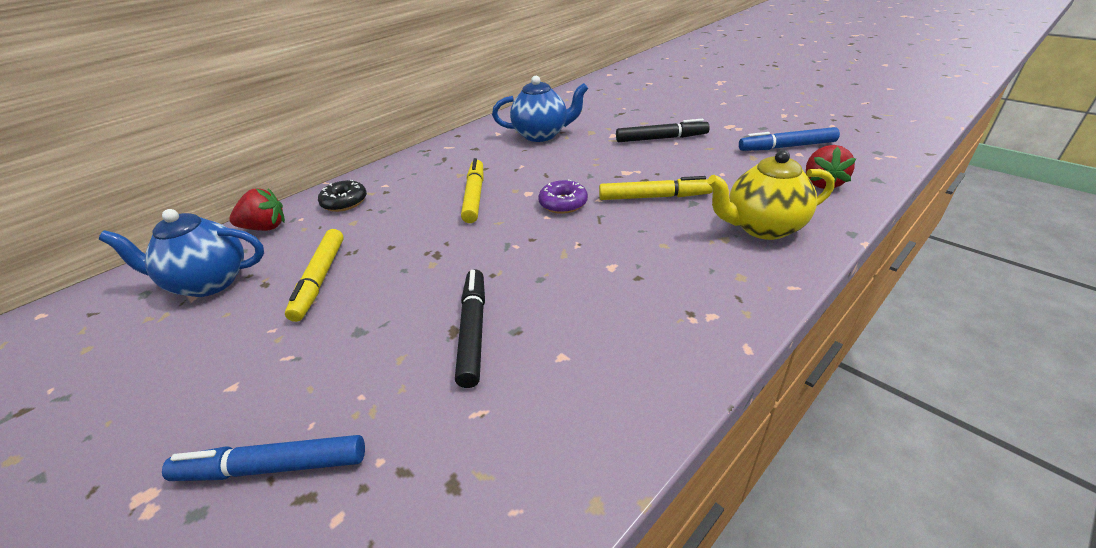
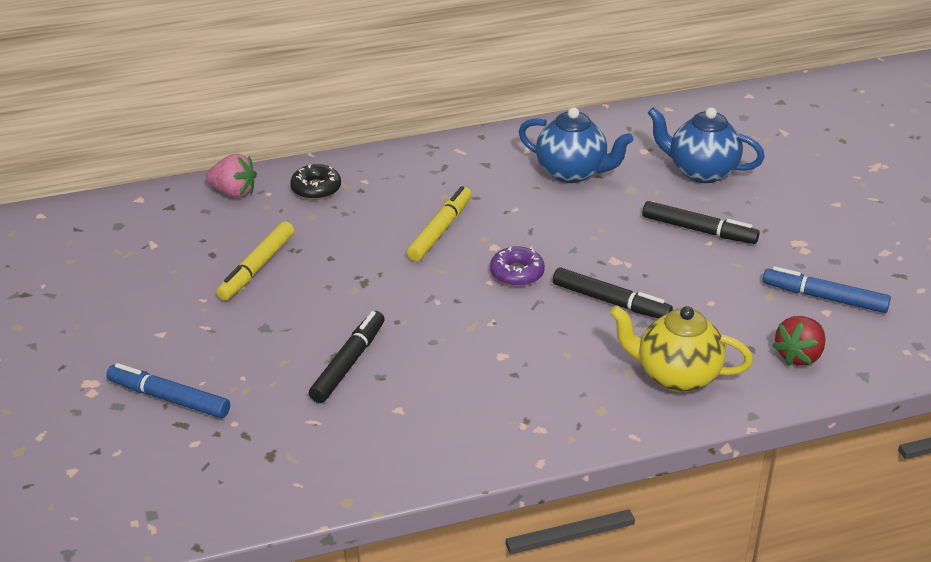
camera: 25 degrees right, 0 degrees up
blue teapot [99,209,264,297] -> blue teapot moved to [648,107,765,183]
red strawberry [229,188,285,231] -> pink strawberry [206,154,257,198]
yellow marker [599,176,713,200] -> black marker [553,267,673,318]

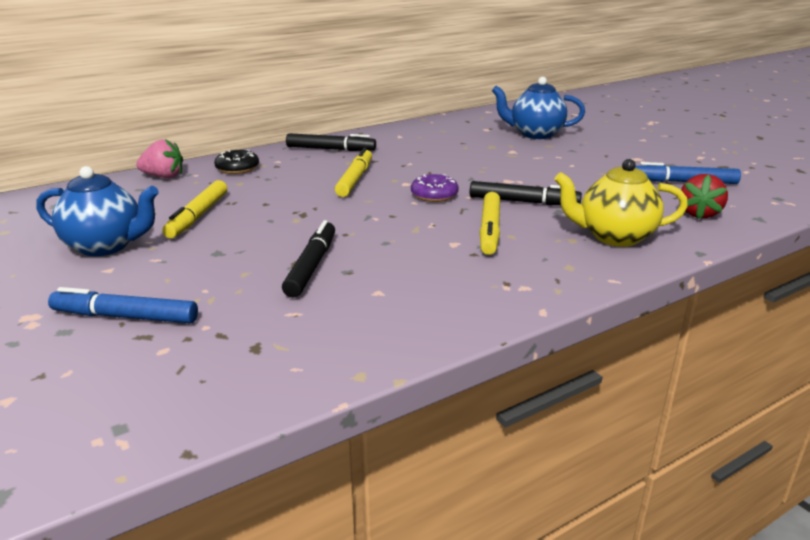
camera: 15 degrees left, 10 degrees down
blue teapot [519,107,633,183] -> blue teapot moved to [36,166,159,256]
black marker [642,201,760,244] -> black marker moved to [286,133,376,151]
none -> yellow marker [480,192,500,255]

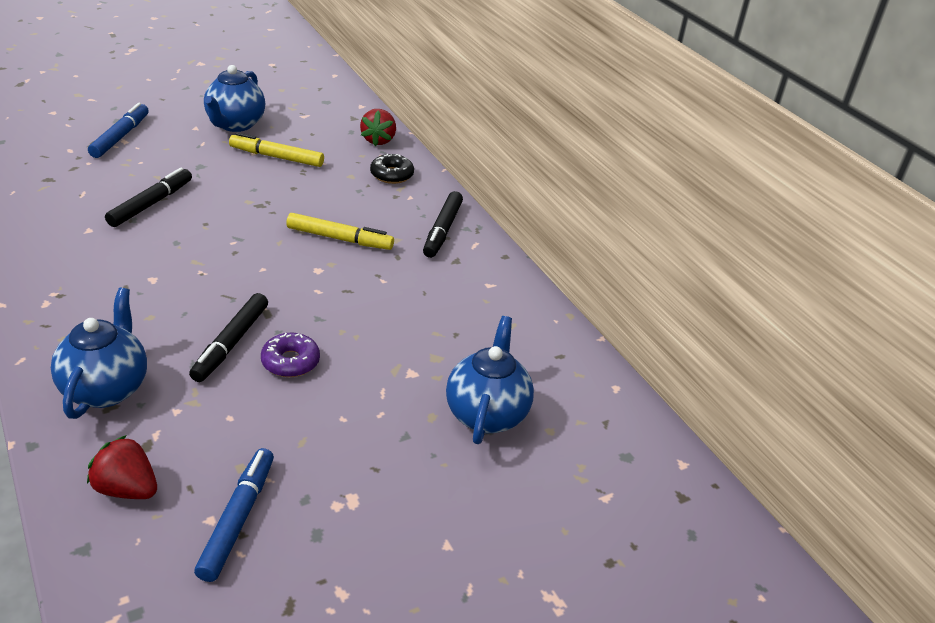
camera: 90 degrees right, 10 degrees up
pink strawberry [136,139,183,178] -> red strawberry [360,109,396,146]
black marker [282,220,335,298] -> black marker turned 75 degrees counterclockwise [105,168,192,227]
purple donut [411,174,459,202] -> purple donut moved to [261,333,320,377]
yellow marker [480,192,500,255] -> none
yellow teapot [554,159,688,247] -> blue teapot [51,288,147,419]

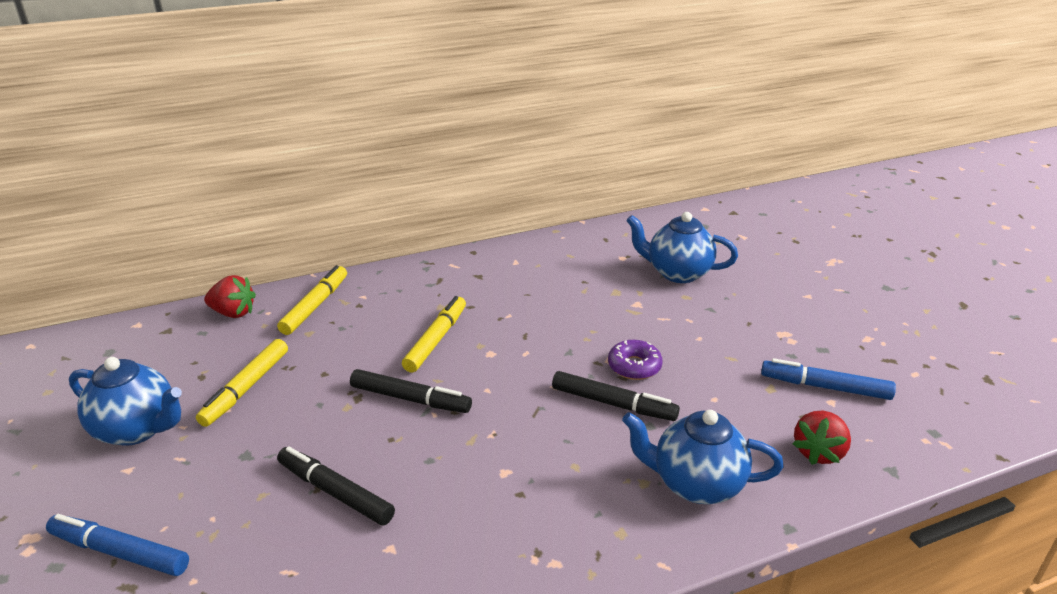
camera: 80 degrees left, 5 degrees down
black donut [370,154,414,184] -> yellow marker [277,265,347,335]
black marker [423,191,463,258] -> black marker moved to [350,369,472,413]

